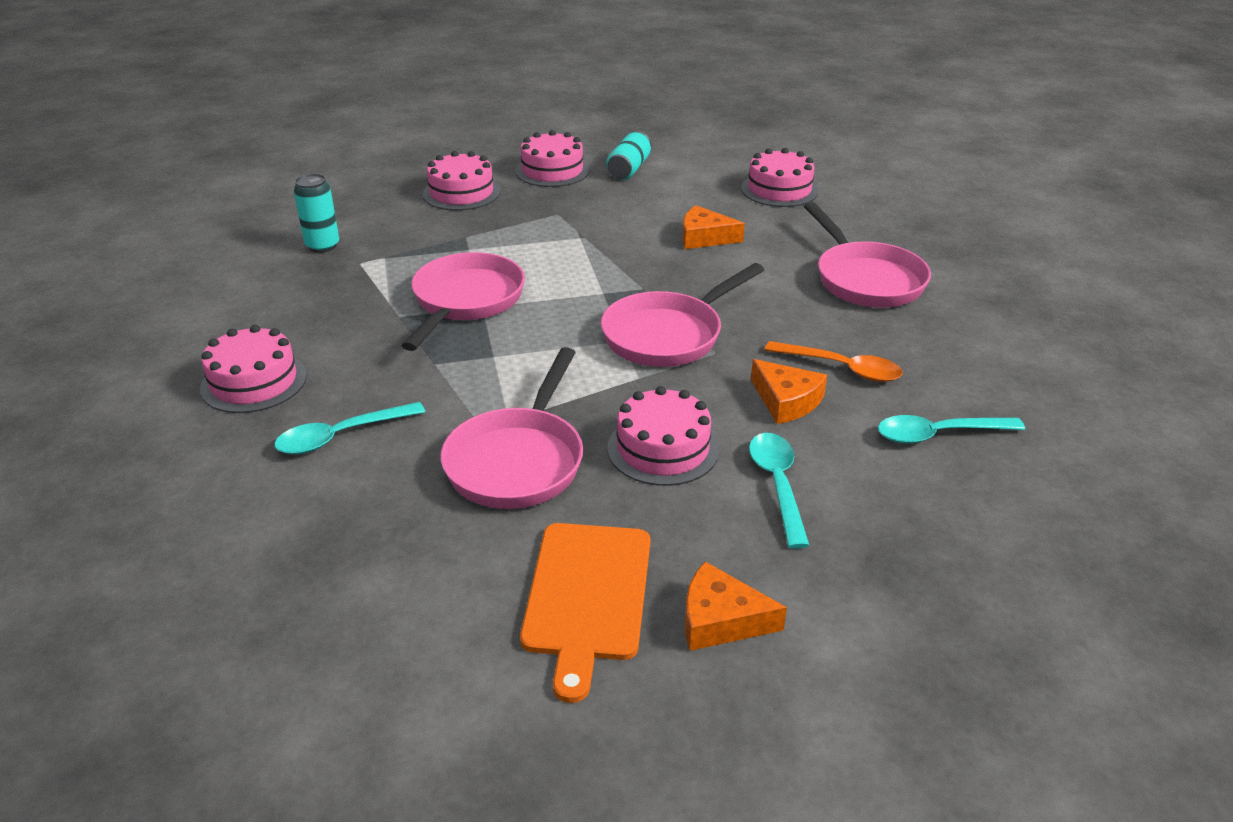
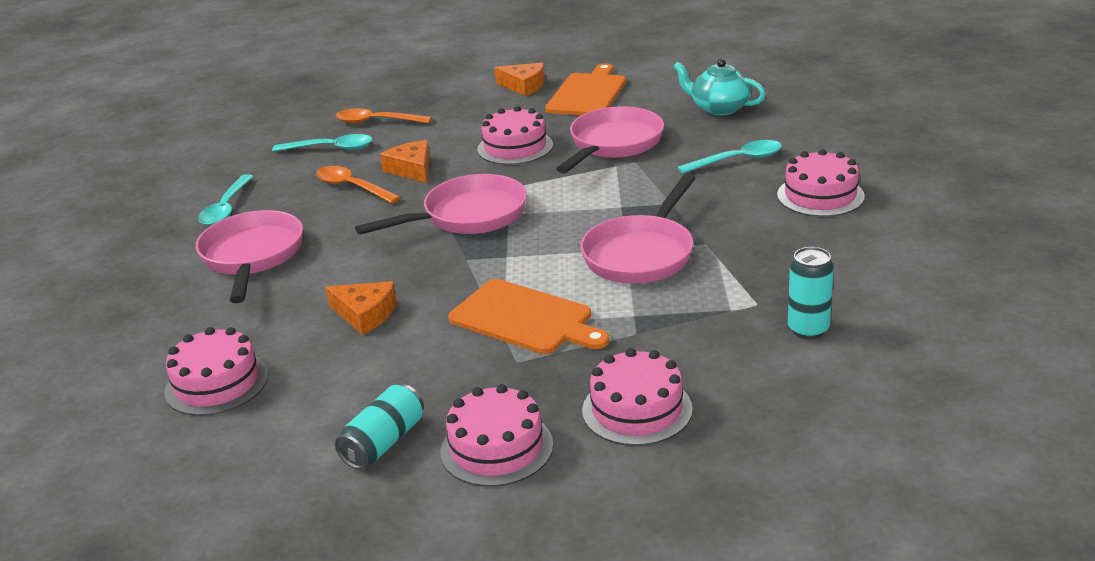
camera: 165 degrees left, 5 degrees down
turquoise spoon [749,433,810,549] -> turquoise spoon moved to [198,174,254,226]
none -> orange spoon [336,108,432,123]
none -> orange cutting board [448,279,609,354]
none -> turquoise teapot [673,59,766,115]

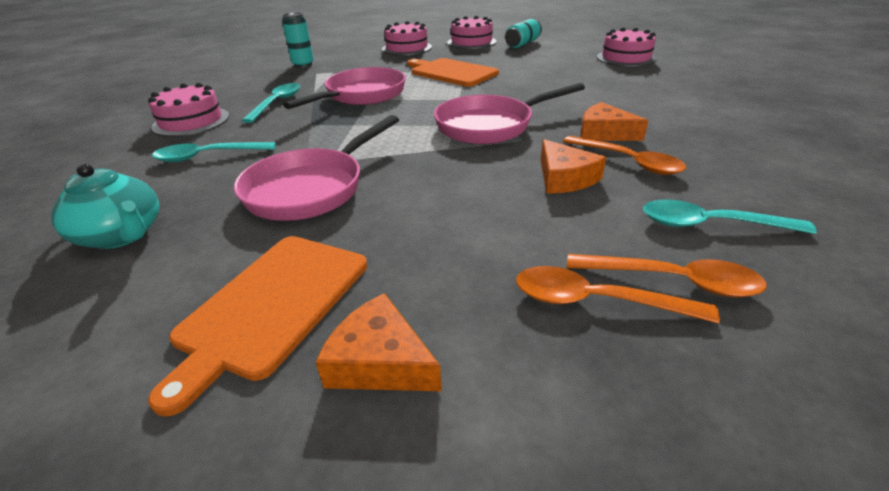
camera: 175 degrees left, 5 degrees up
pink pan [196,210,303,303] -> none
turquoise spoon [198,174,254,226] -> turquoise spoon moved to [242,83,300,123]
orange cheese [325,281,397,335] -> orange cheese moved to [580,102,648,141]
pink cake [477,106,553,165] -> none
none -> orange spoon [516,266,720,323]

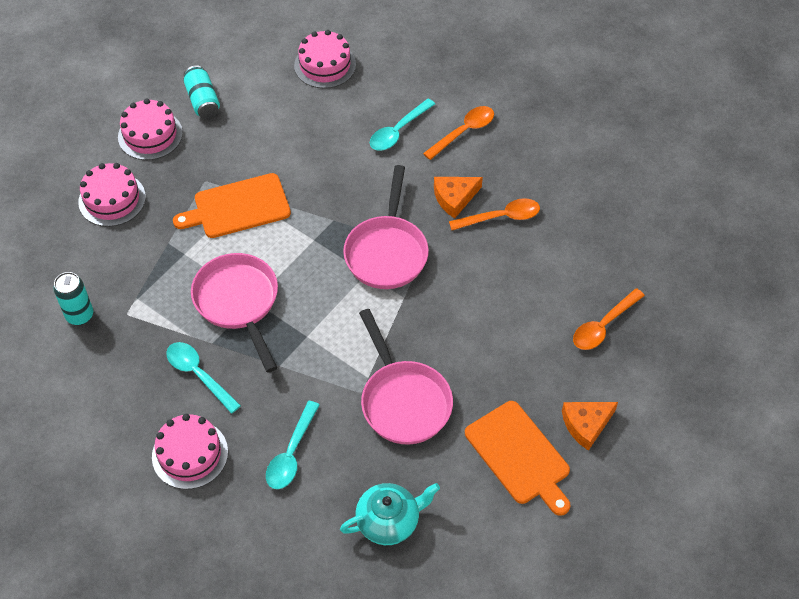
camera: 60 degrees left, 20 degrees up
orange cheese [541,139,606,194] -> none
orange spoon [567,254,767,297] -> orange spoon moved to [423,106,494,160]
turquoise spoon [643,200,817,234] -> turquoise spoon moved to [370,99,435,151]

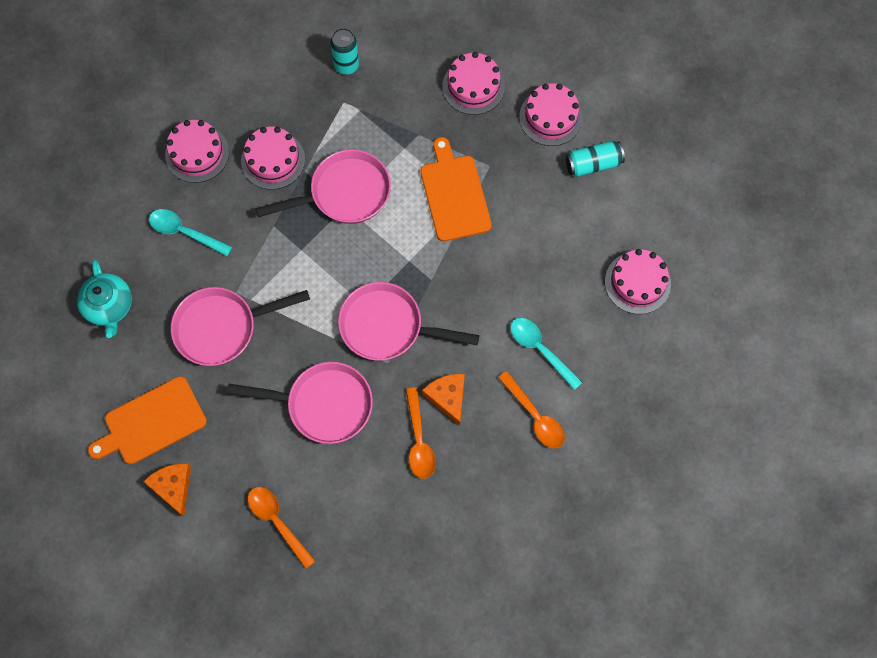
camera: 95 degrees right, 15 degrees up
turquoise spoon [166,342,241,414] -> pink cake [241,127,305,190]
none -> pink pan [227,362,373,444]

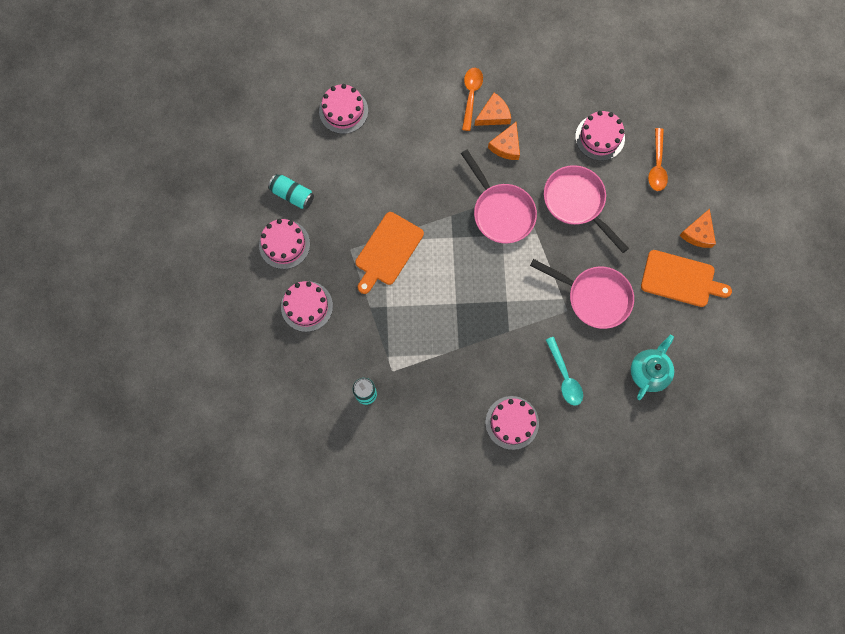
camera: 135 degrees left, 5 degrees up
pink cake [241,127,305,190] -> pink cake moved to [575,111,625,161]
pink pan [255,149,391,224] -> none
orange spoon [406,387,436,479] -> none
turquoise spoon [510,318,583,390] -> none
none -> orange cheese [474,93,511,126]

